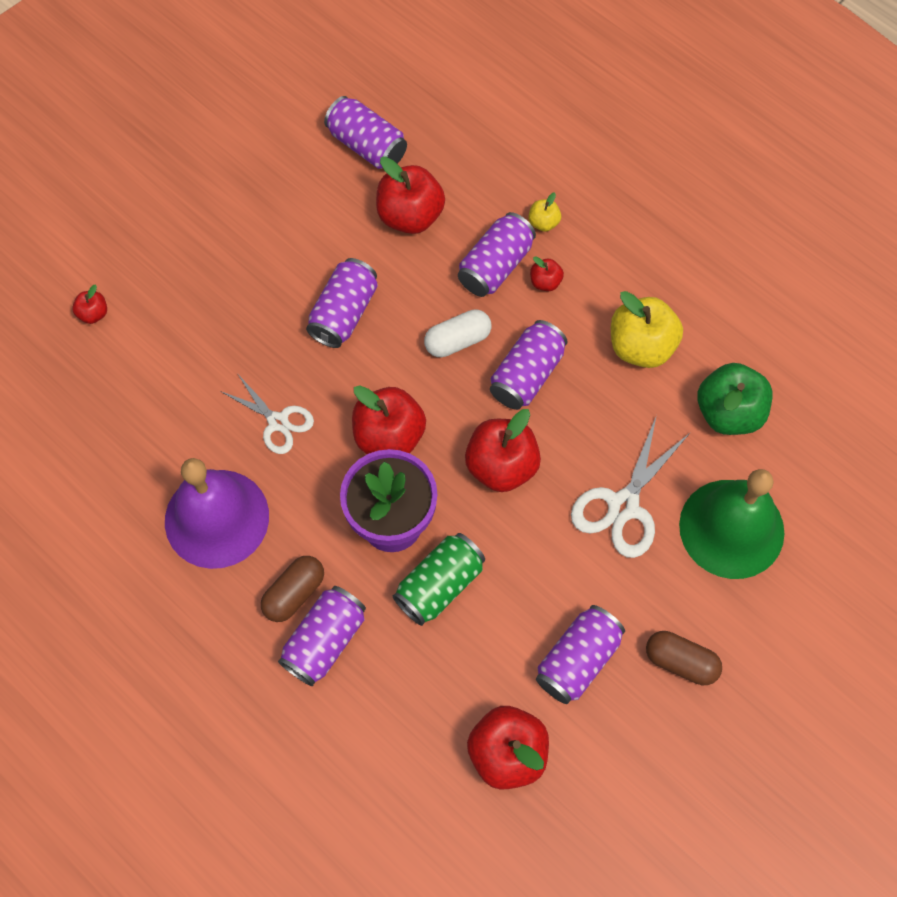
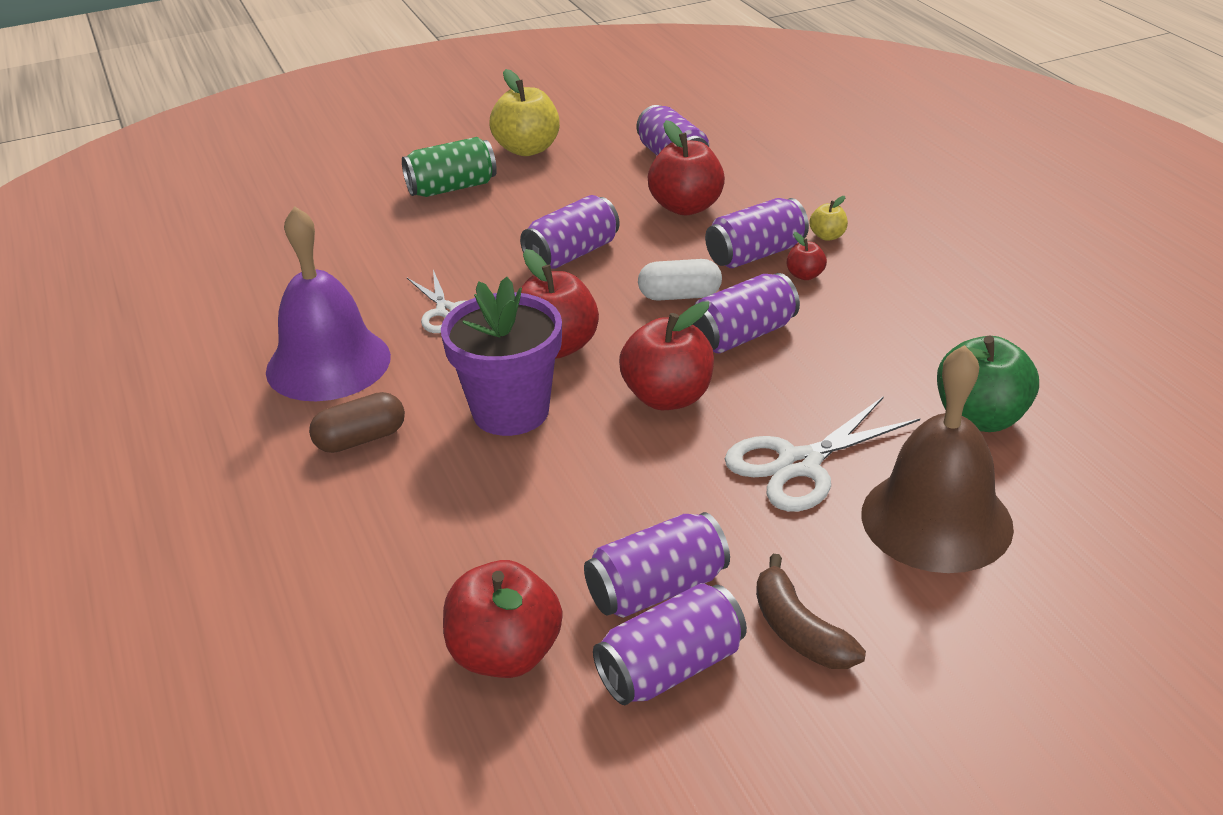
camera: 25 degrees right, 30 degrees down
red apple [72,285,107,324] -> none
purple can [278,586,366,686] -> purple can moved to [593,583,747,705]
green can [393,533,485,626] -> green can moved to [402,137,497,197]
yellow apple [611,291,683,368] -> yellow apple moved to [489,69,560,156]
brown capsule [646,631,722,685] -> brown banana [756,554,866,669]
green bell [679,469,785,579] -> brown bell [861,345,1014,573]

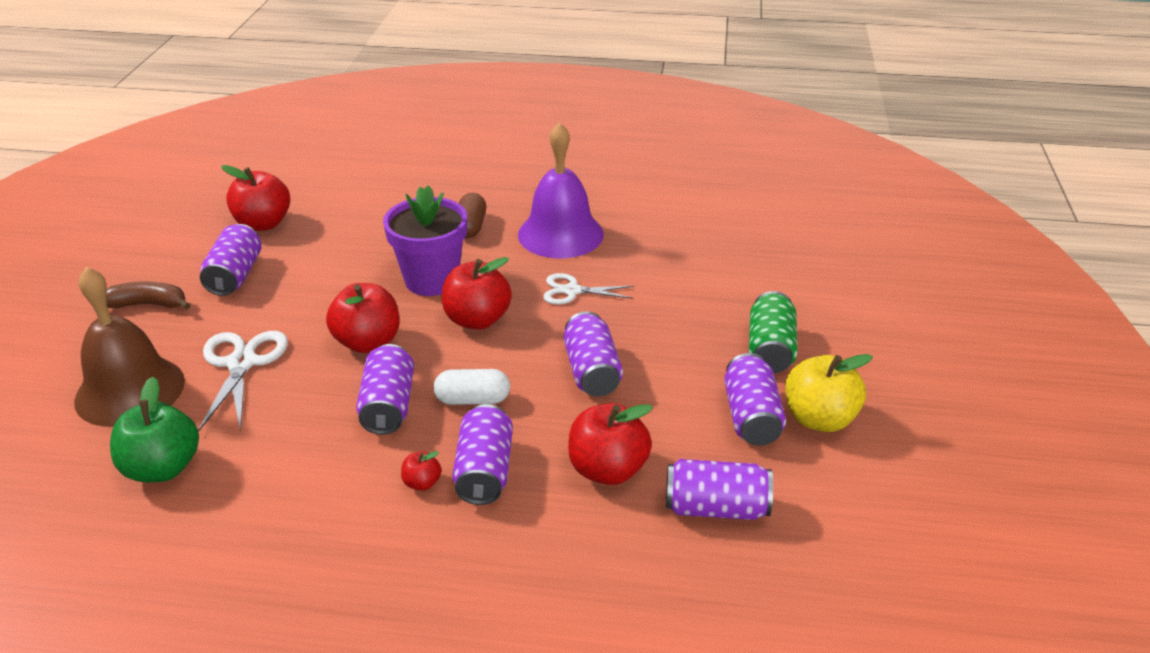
camera: 120 degrees right, 0 degrees up
purple can [593,583,747,705] -> purple can moved to [724,353,786,446]
white capsule [638,259,722,301] -> white capsule turned 60 degrees clockwise [434,369,510,405]
yellow apple [809,196,848,241] -> none

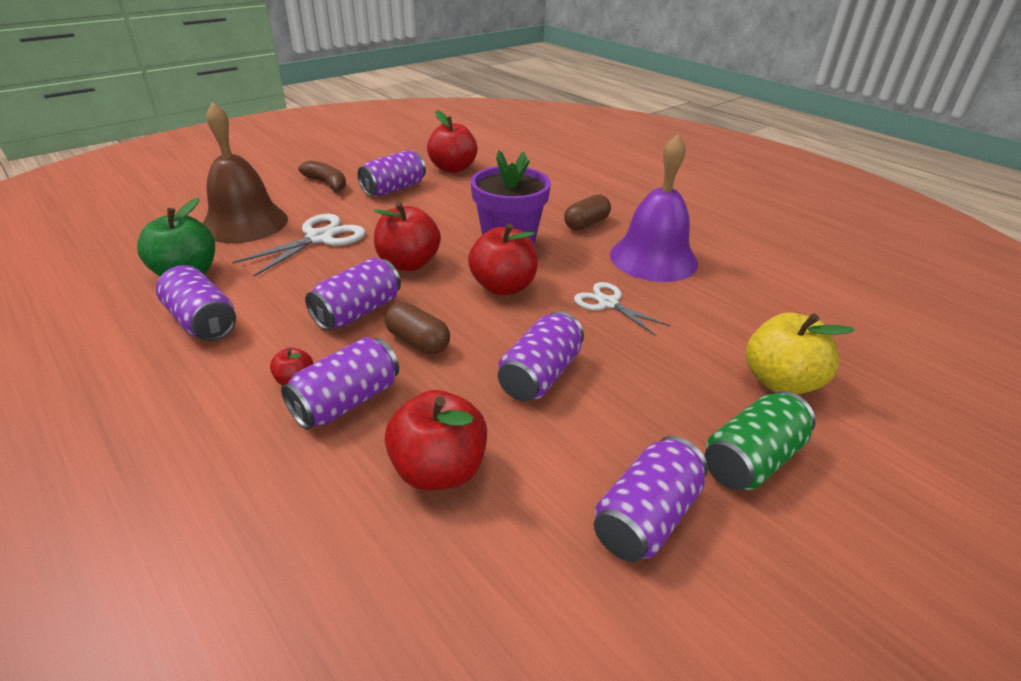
camera: 40 degrees right, 0 degrees up
white capsule [434,369,510,405] -> brown capsule [385,302,450,354]
purple can [666,459,773,520] -> purple can moved to [156,265,236,341]
yellow apple [785,354,873,432] -> yellow apple moved to [746,313,855,394]

